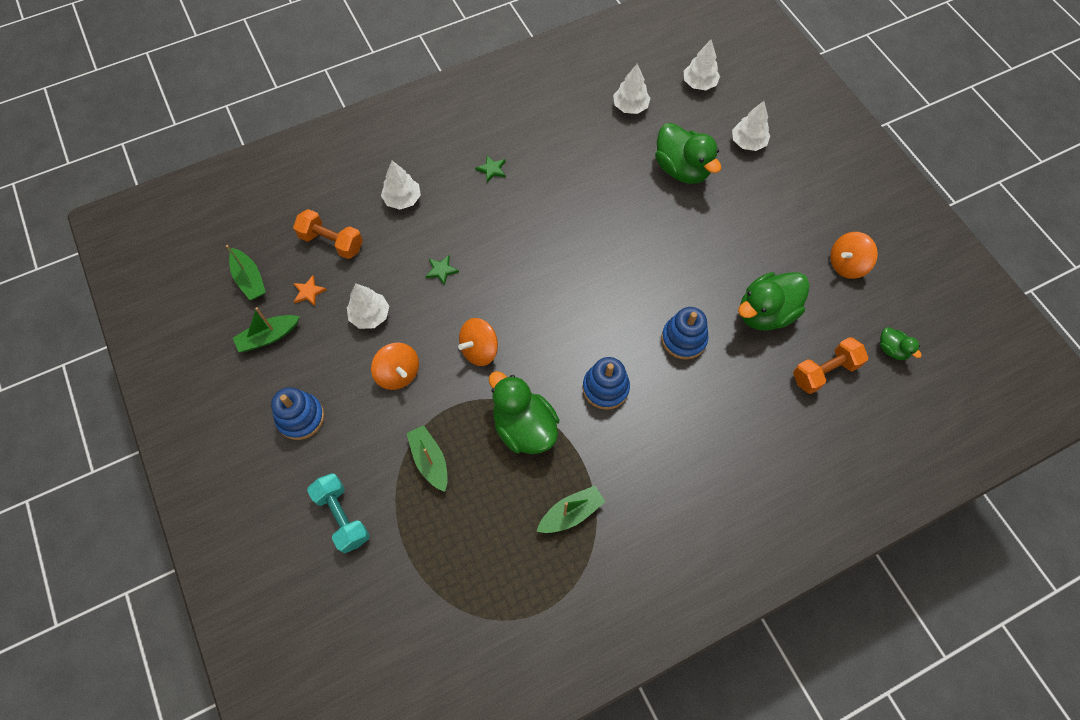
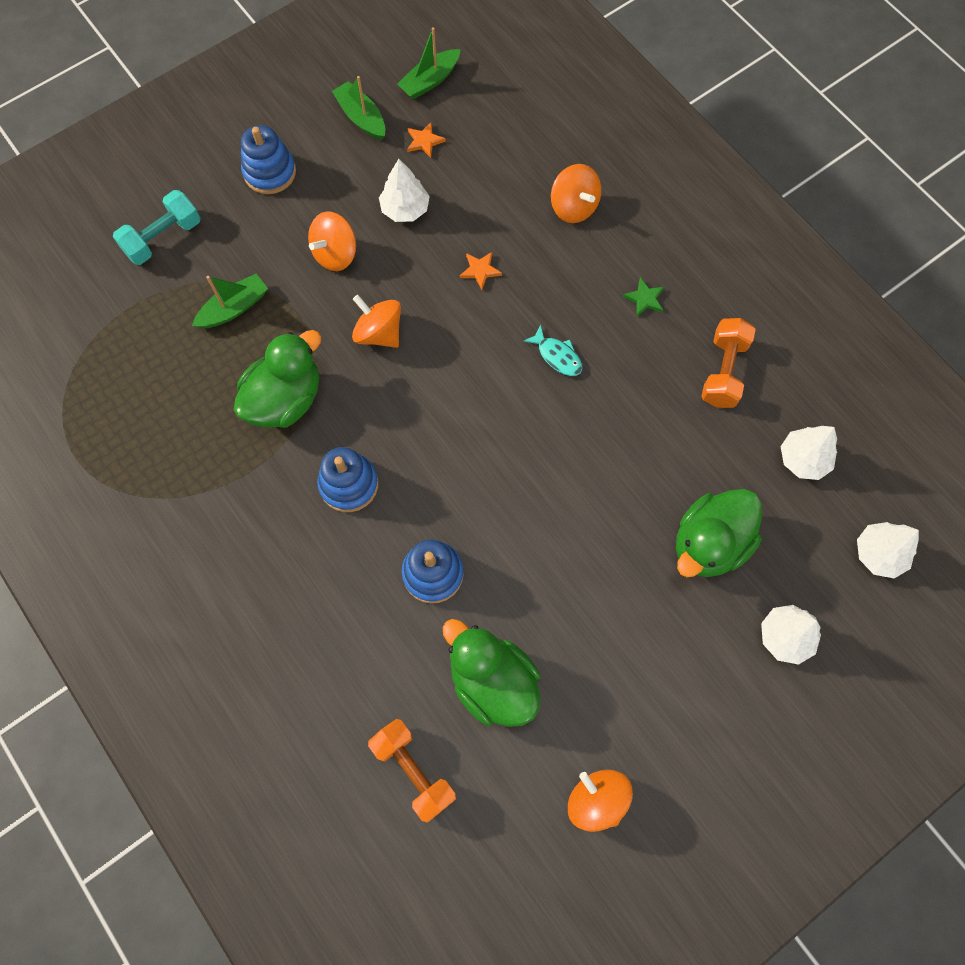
camera: 80 degrees right, 5 degrees up
orange dumbbell [293,209,363,259] -> orange dumbbell moved to [701,318,756,408]
white tree [381,161,421,210] -> orange spinning top [551,164,601,223]
green star [425,255,459,286] -> orange star [460,252,502,290]
green boat [536,486,605,533] -> none
green duck [880,327,922,360] -> none
none -> turquoise fish [523,324,582,376]

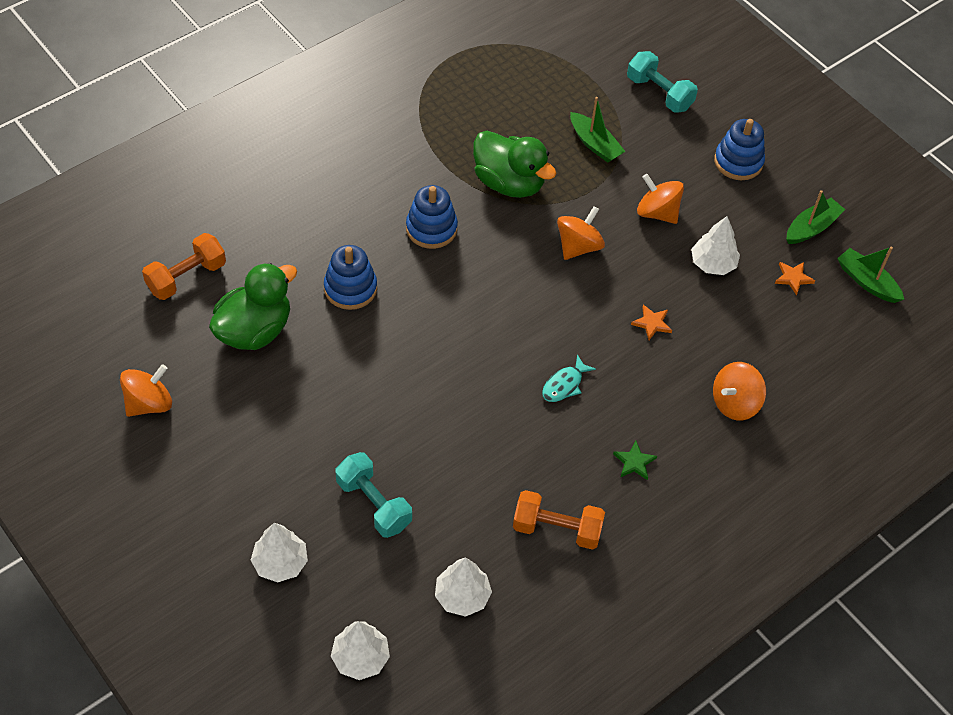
camera: 85 degrees right, 15 degrees down
green duck [676,489,762,577] -> turquoise dumbbell [335,452,412,538]

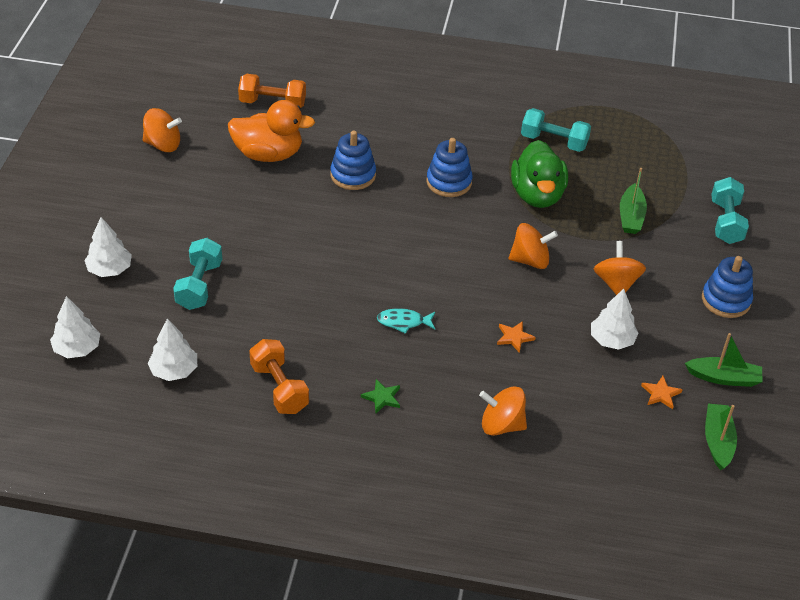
camera: 50 degrees right, 10 degrees down
green duck [209,262,297,350] -> orange duck [228,100,315,162]
none -> turquoise dumbbell [521,108,591,152]

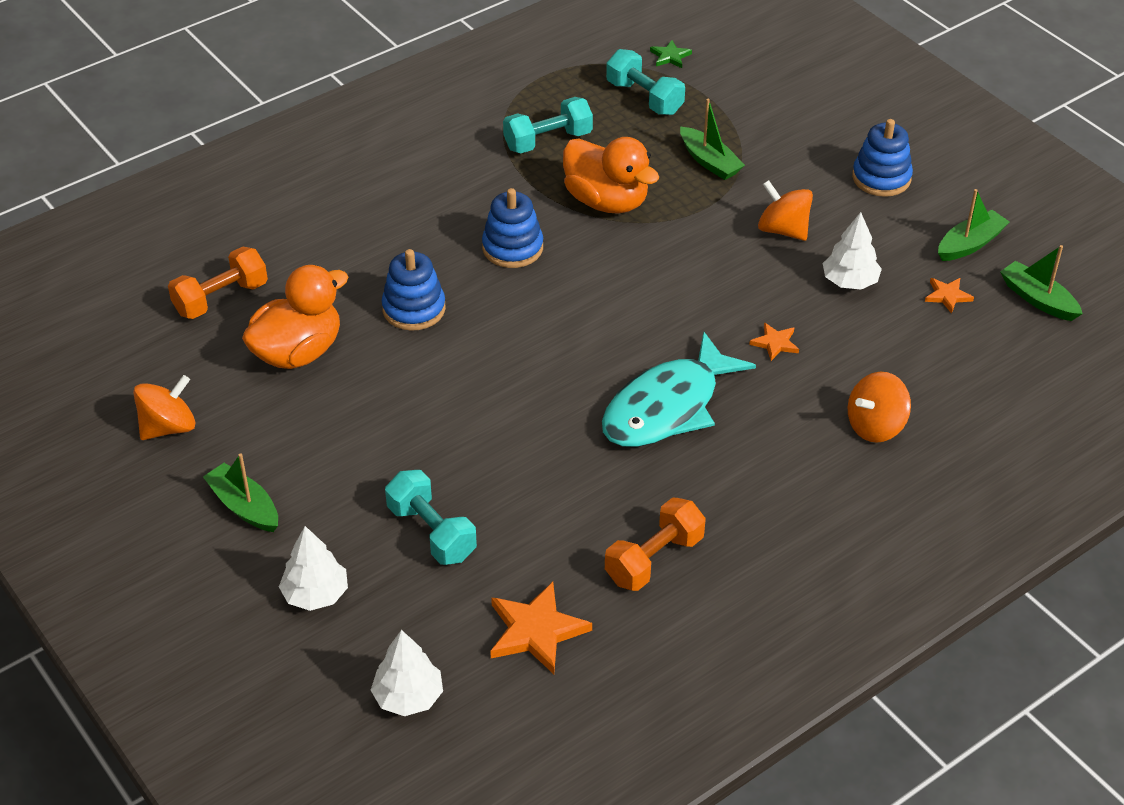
camera: 45 degrees left, 0 degrees up
white tree [147,318,197,381] -> orange star [490,582,592,674]
orange dumbbell [249,339,309,414] -> orange dumbbell turned 60 degrees counterclockwise [605,497,706,591]
green star [361,379,400,413] -> green star moved to [650,40,692,68]
turquoise fish [377,308,435,334] -> turquoise fish [602,332,756,447], size x2.33
orange spinning top [509,223,558,269] -> none
green duck [511,140,568,208] -> orange duck [563,137,659,214]
turquoise dumbbell [711,177,749,244] -> turquoise dumbbell moved to [606,49,685,115]
none -> green boat [203,454,278,532]

